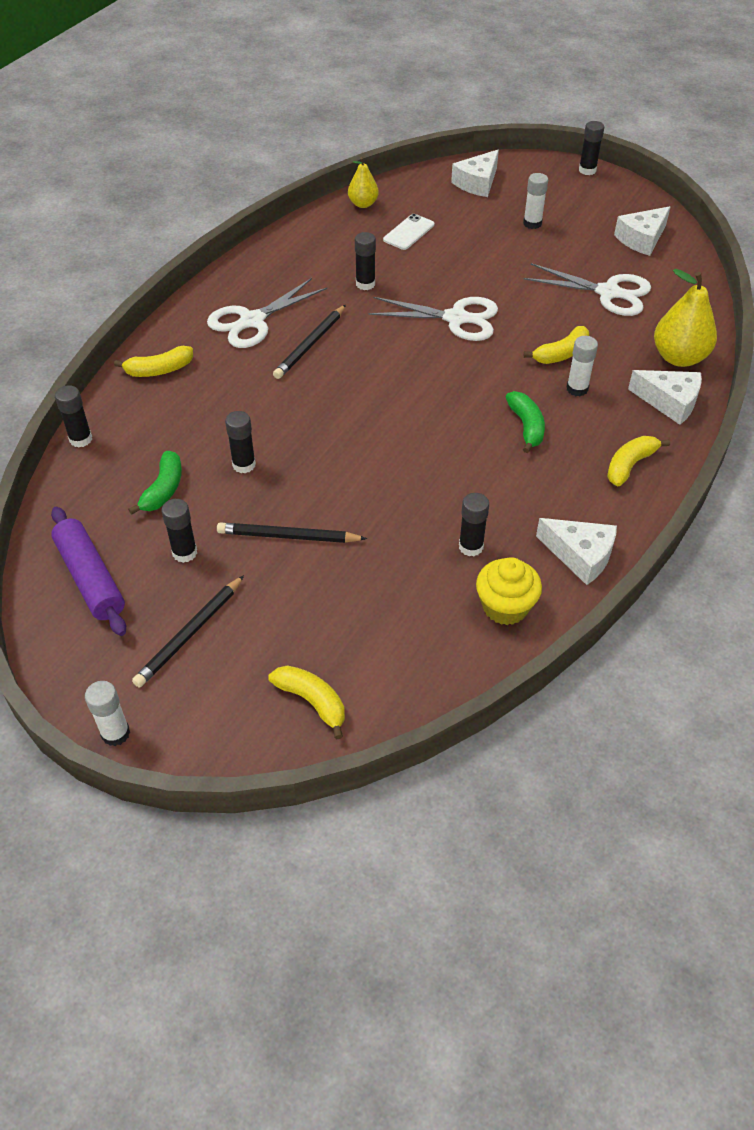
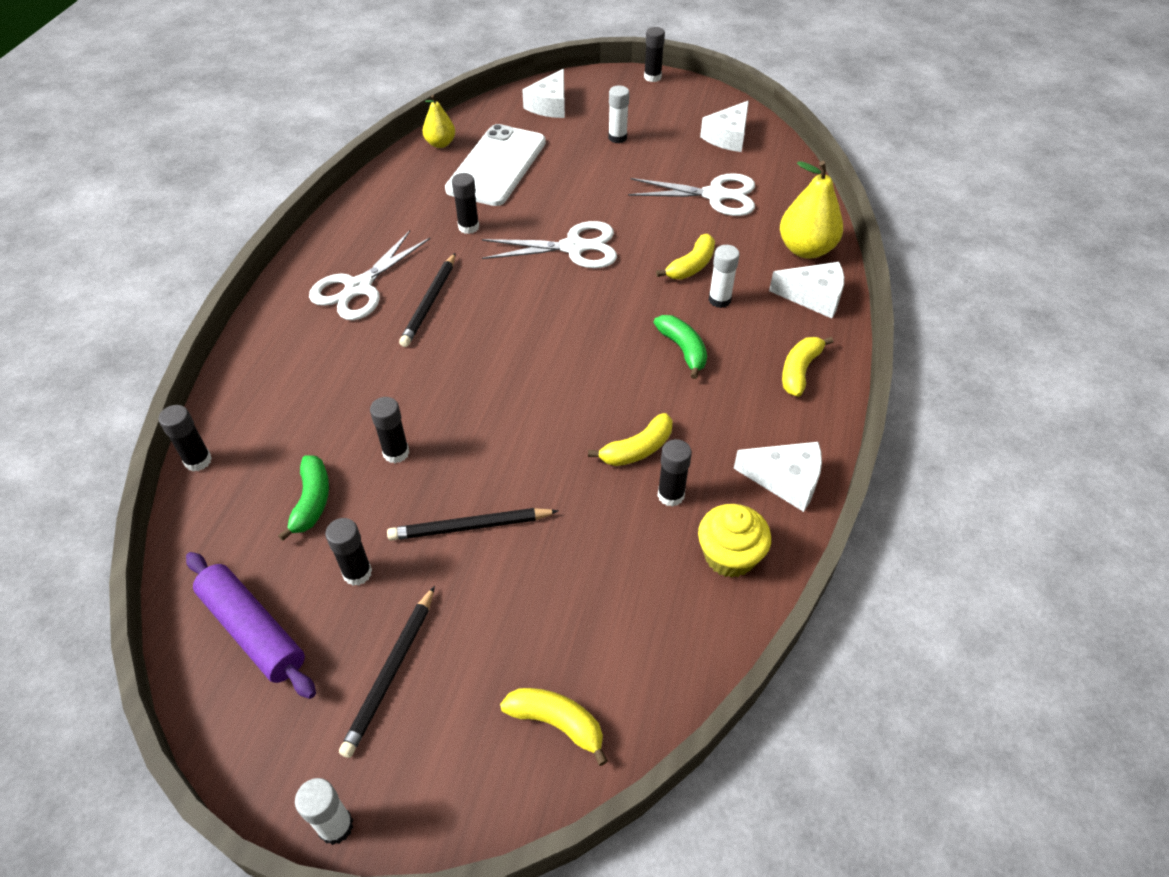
camera: 15 degrees left, 0 degrees up
yellow banana [114,346,193,377] -> yellow banana moved to [588,413,672,466]
white phone [383,214,434,250] -> white phone [445,124,546,206], size x2.10

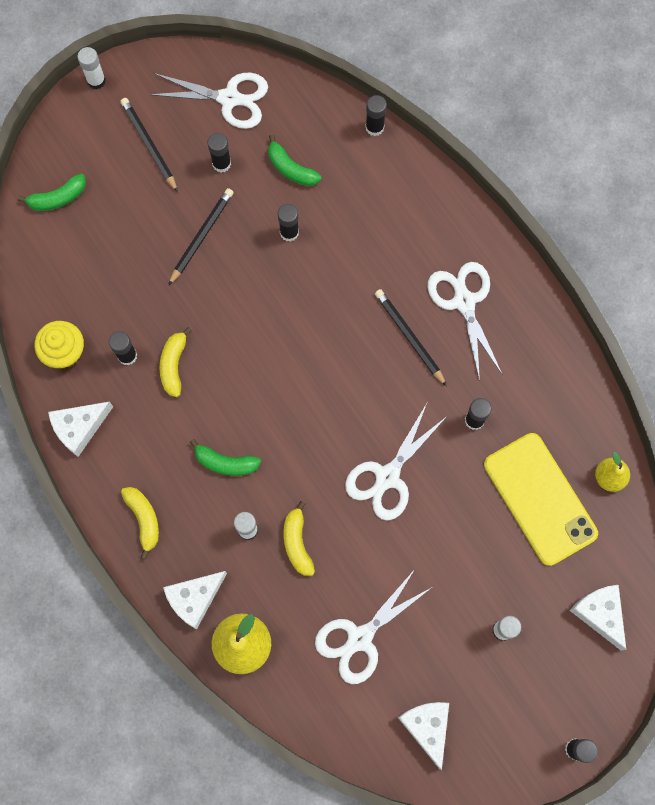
camera: 130 degrees right, 25 degrees up
purple rolling pin [186,552,316,699] -> white scissors [149,73,268,129]
white phone [445,124,546,206] -> yellow phone [484,433,598,566]
yellow banana [500,688,608,766] -> green banana [17,174,86,211]

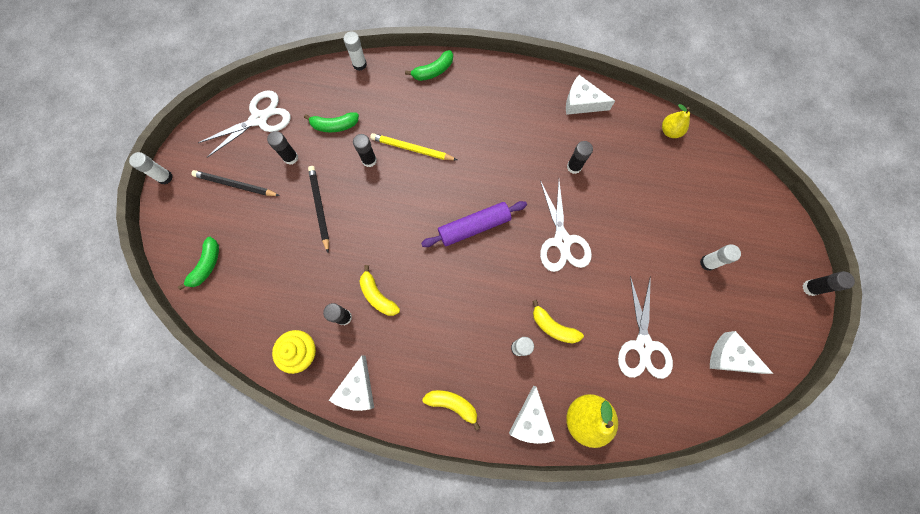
camera: 45 degrees left, 0 degrees up
green banana [190,439,261,476] -> green banana moved to [405,50,453,81]
black glue stick [365,95,387,136] -> white glue stick [343,32,367,71]
black pencil [375,289,447,386] -> none
white scissors [427,262,503,381] -> none
yellow phone [484,433,598,566] -> none
white cheese [569,585,626,651] -> white cheese moved to [566,75,615,115]
none -> yellow pencil [370,133,457,160]
none -> purple rolling pin [421,201,527,247]

